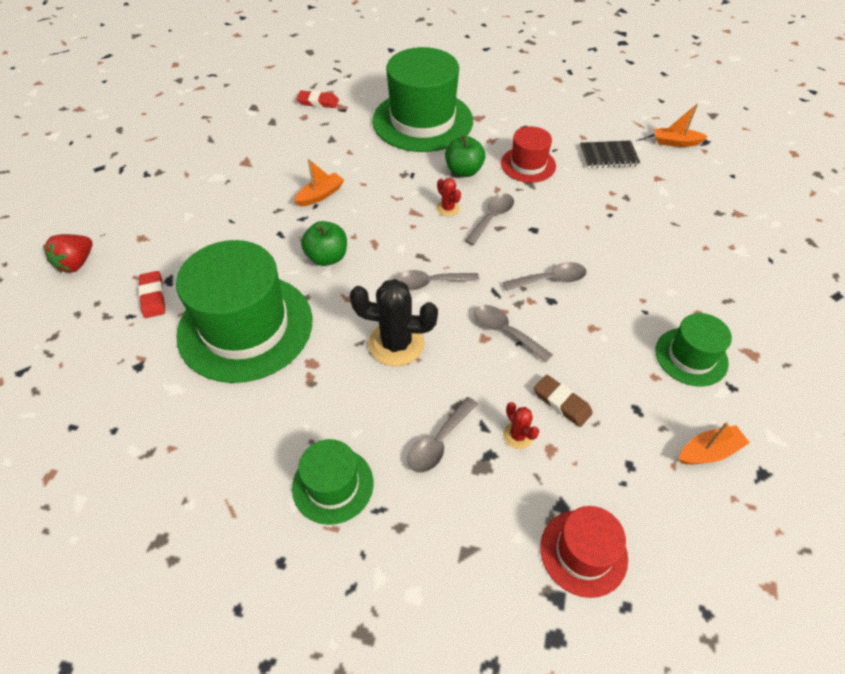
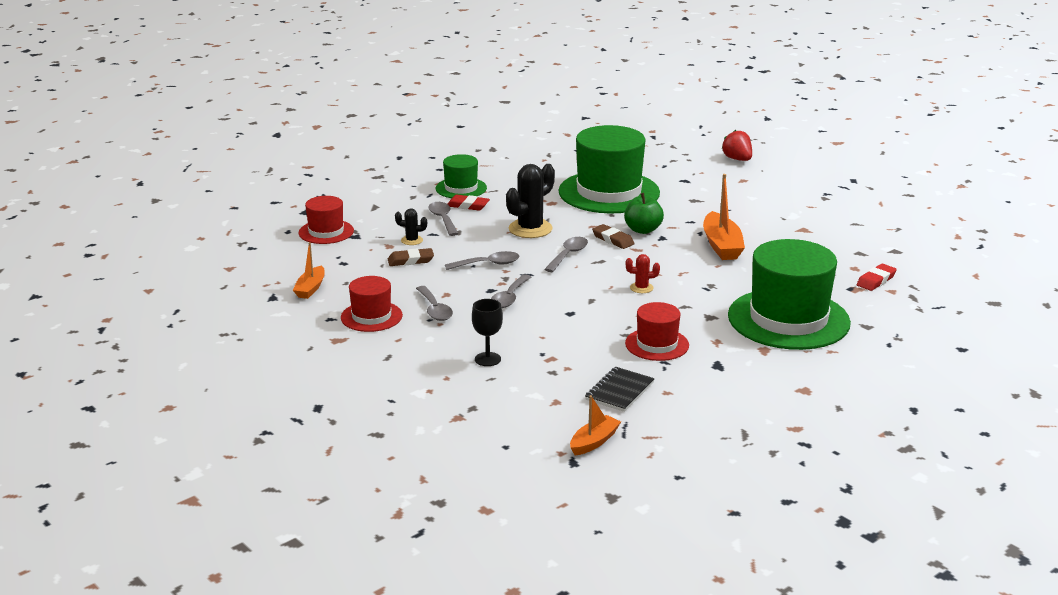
camera: 125 degrees right, 25 degrees down
red eraser [138,271,165,318] -> red eraser moved to [447,195,490,211]
orange boat [294,159,344,207] -> orange boat [703,174,745,260], size x1.61
green apple [445,135,486,177] -> none
grey spoon [465,193,514,245] -> grey spoon moved to [416,286,453,321]
red cactus [503,402,539,449] -> black cactus [395,208,427,245]
green hat [655,313,732,386] -> red hat [341,276,403,332]
none -> black goblet [472,299,503,366]
none -> brown eraser [592,224,635,249]

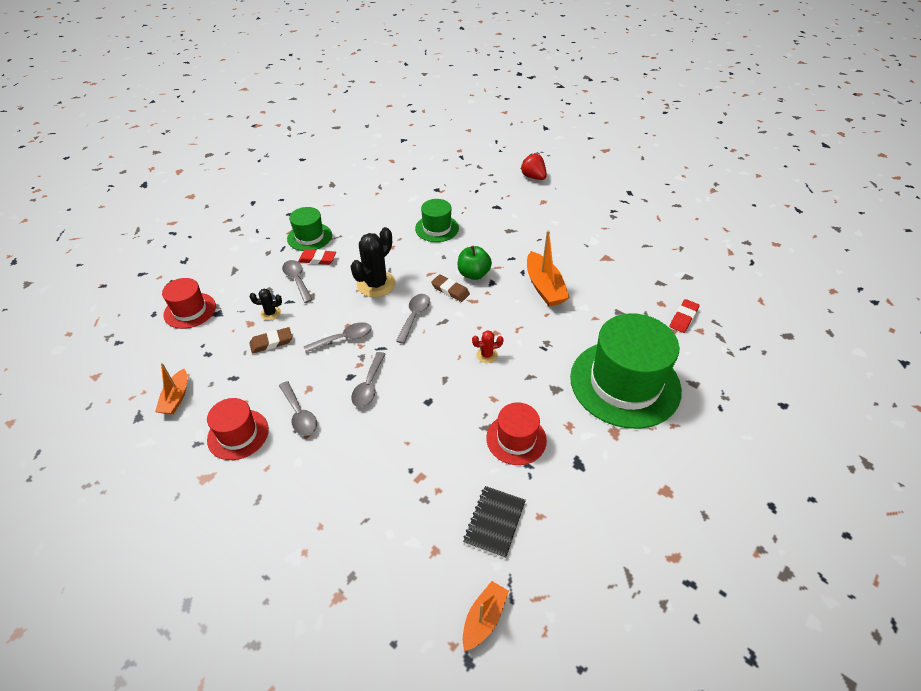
camera: 10 degrees left, 20 degrees up
black goblet [472,299,503,366] -> none
green hat [559,125,660,213] -> green hat [415,199,459,242], size x0.51

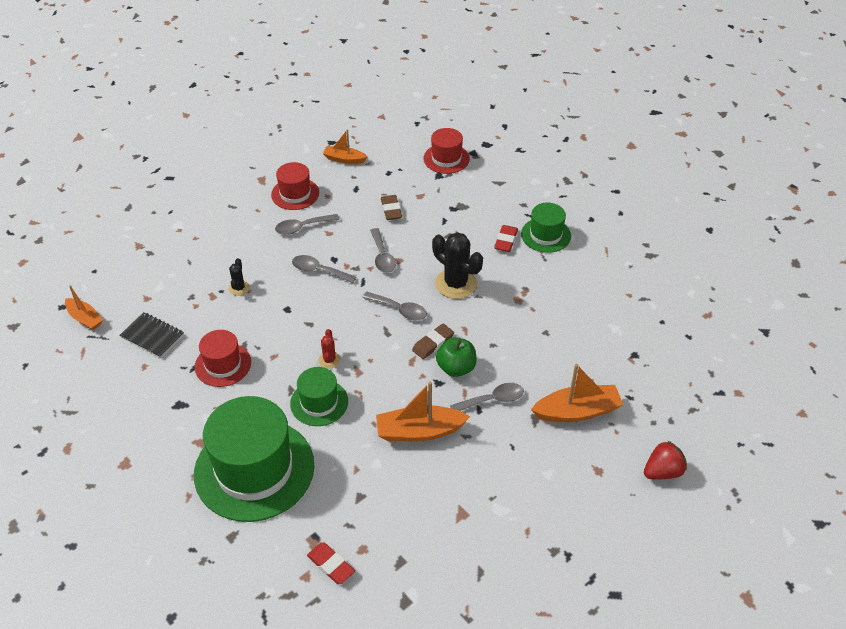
camera: 100 degrees right, 0 degrees up
black cactus [250,289,282,320] -> black cactus moved to [229,258,250,296]
grey spoon [282,260,313,303] -> grey spoon moved to [450,383,524,411]
green hat [415,199,459,242] -> green hat moved to [290,367,348,426]
none -> orange boat [531,364,623,422]

